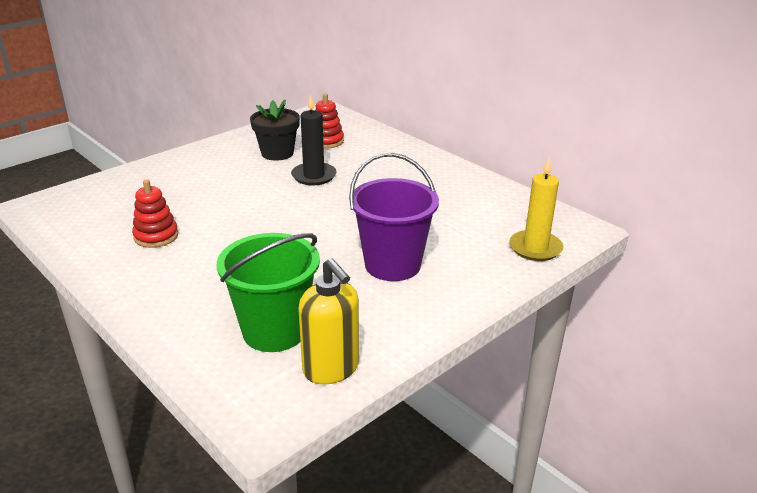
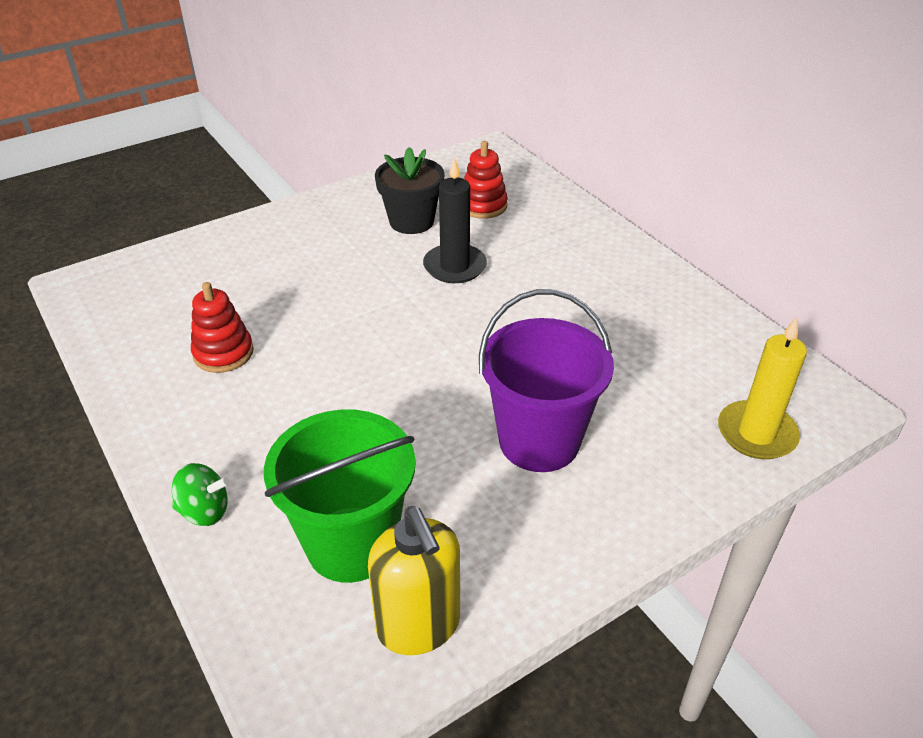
camera: 10 degrees right, 10 degrees up
none -> green spinning top [172,463,230,526]

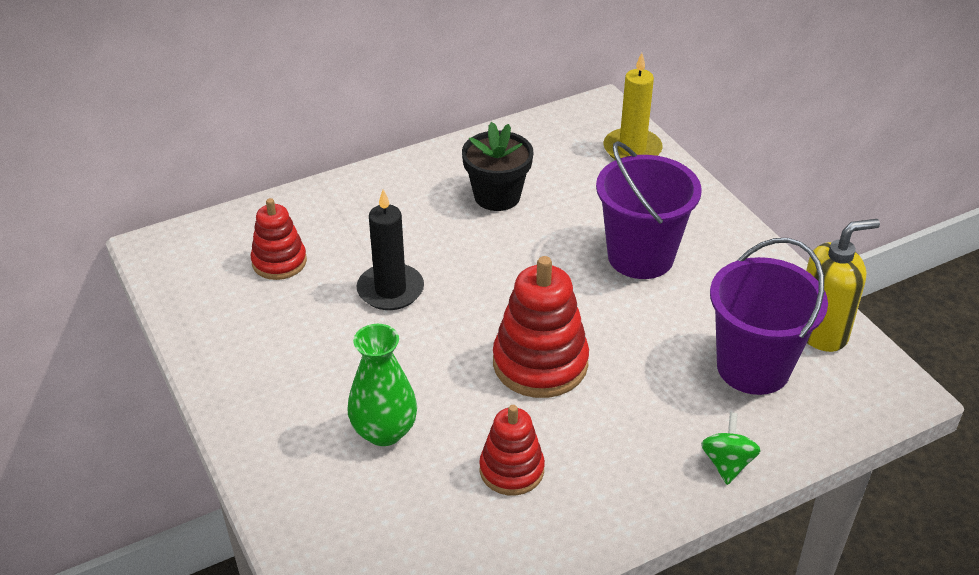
camera: 85 degrees left, 0 degrees up
green bucket [264,410,416,583] -> purple bucket [710,238,828,395]
black flower pot [375,147,445,234] -> black flower pot moved to [462,122,533,211]
none -> green vase [347,324,417,446]
none -> red stacking toy [493,256,589,398]

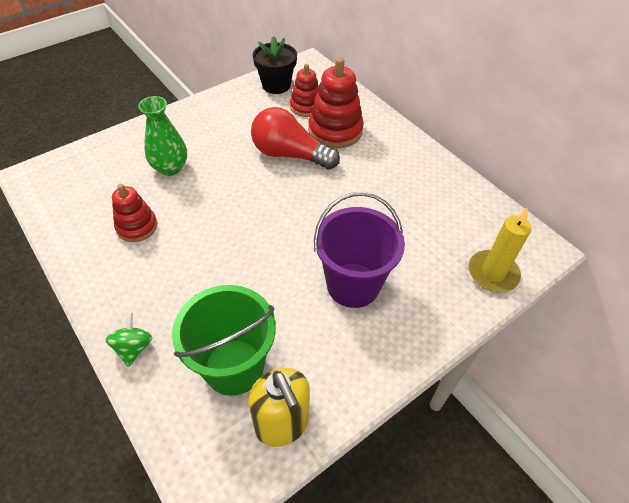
camera: 80 degrees right, 10 degrees up
black candle [356,189,424,310] -> red light bulb [251,107,340,170]
black flower pot [462,122,533,211] -> black flower pot moved to [253,36,297,94]
red stacking toy [493,256,589,398] -> red stacking toy moved to [308,57,364,149]
green spinning top [701,413,761,485] -> green spinning top turned 90 degrees counterclockwise [105,312,152,367]
purple bucket [710,238,828,395] -> green bucket [172,285,276,396]

